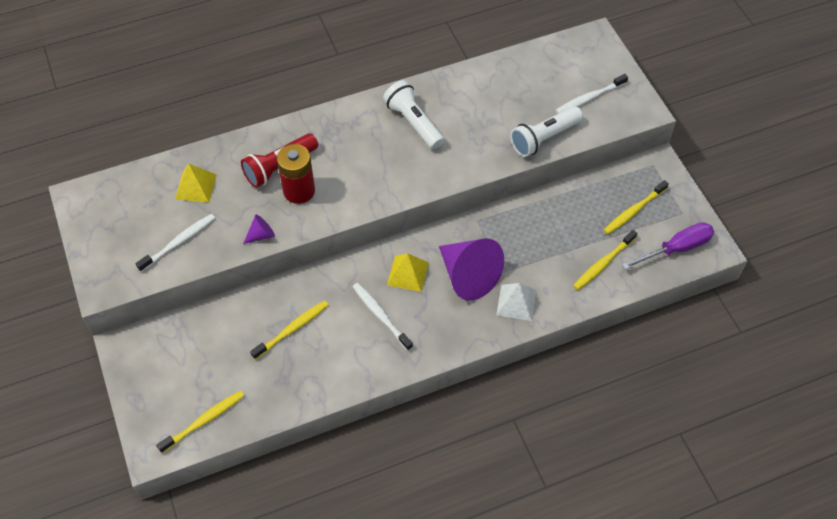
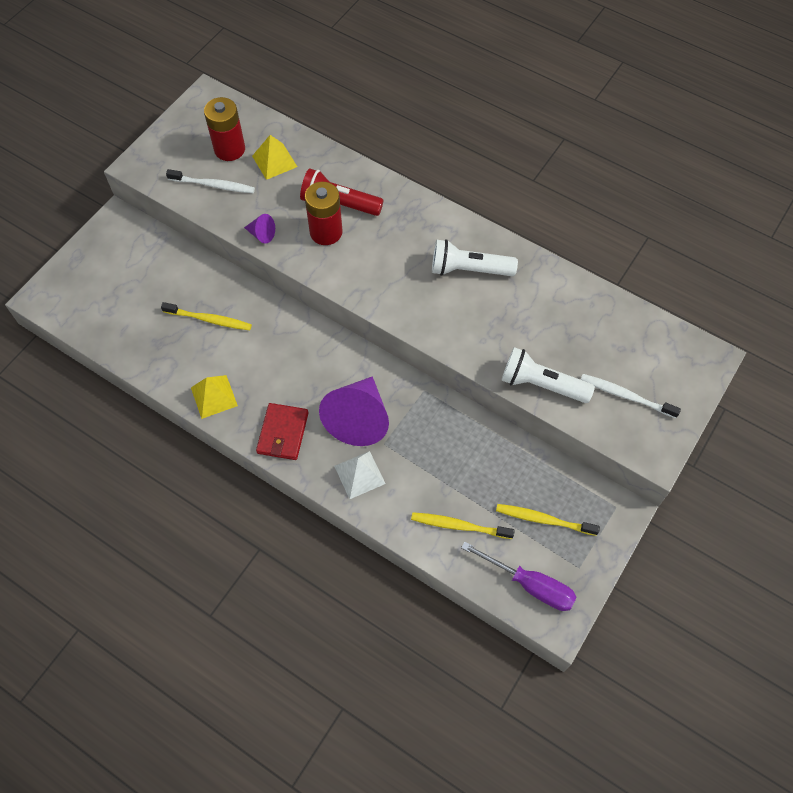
camera: 55 degrees right, 5 degrees up
yellow toothbrush [156,391,244,453] -> none
white toothbrush [352,283,413,351] -> none
white flashlight [383,80,444,150] -> white flashlight turned 105 degrees counterclockwise [432,239,518,276]
yellow pyramid [387,253,429,292] -> yellow pyramid moved to [191,375,238,419]
none -> red battery [204,97,245,161]
none -> red wallet [256,403,308,460]

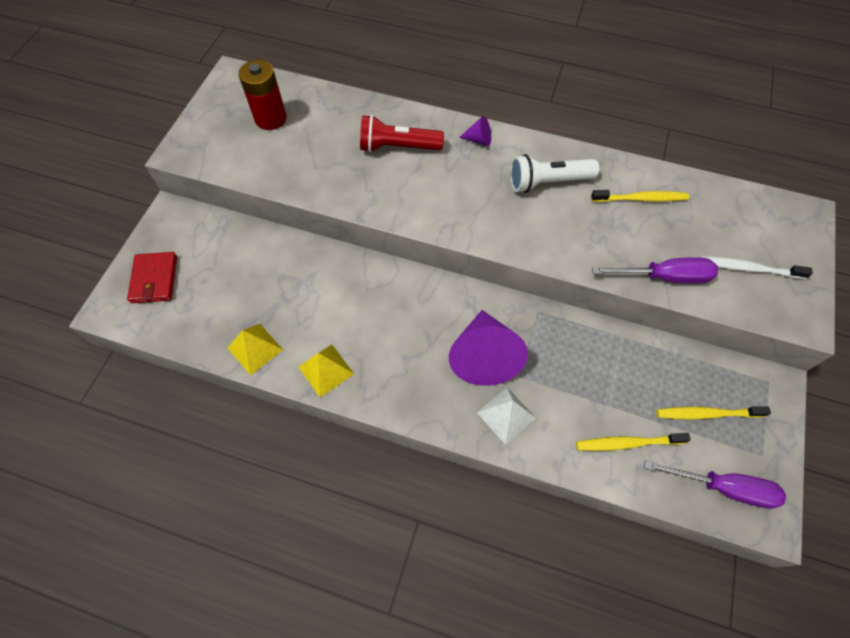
camera: 15 degrees left, 0 degrees up
yellow toothbrush [161,302,252,330] -> yellow toothbrush moved to [591,190,689,202]
white toothbrush [166,169,255,193] -> none
purple cone [244,214,275,243] -> purple cone moved to [459,116,491,146]
yellow pyramid [252,135,297,180] -> yellow pyramid moved to [227,324,283,375]
red wallet [256,403,308,460] -> red wallet moved to [127,252,177,303]
red battery [305,182,343,245] -> none
white flashlight [501,347,595,403] -> purple screwdriver [592,257,718,284]

